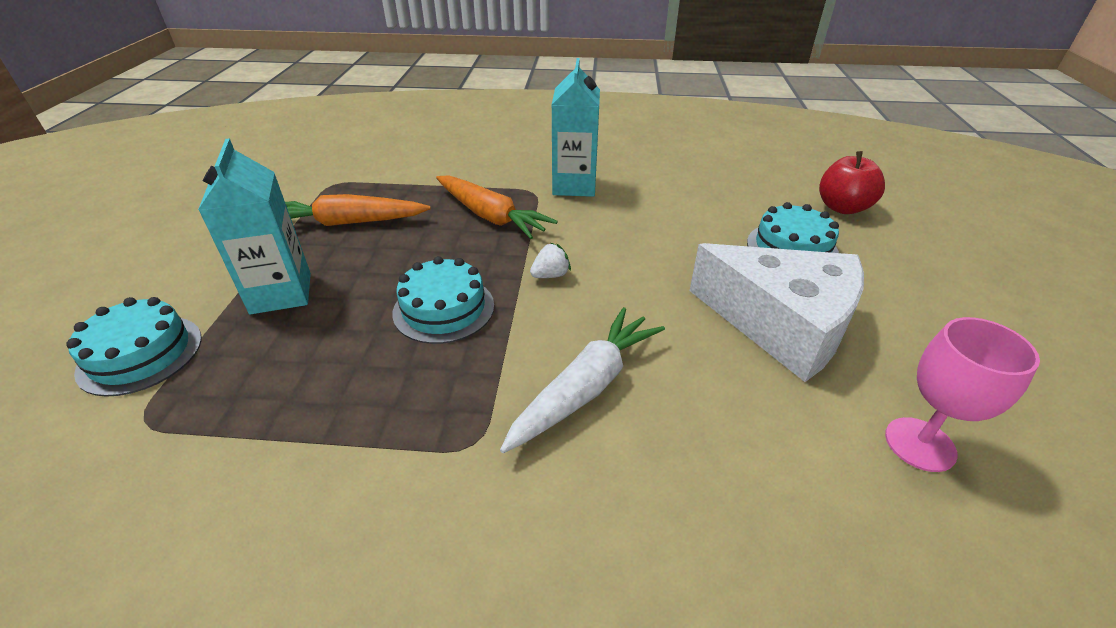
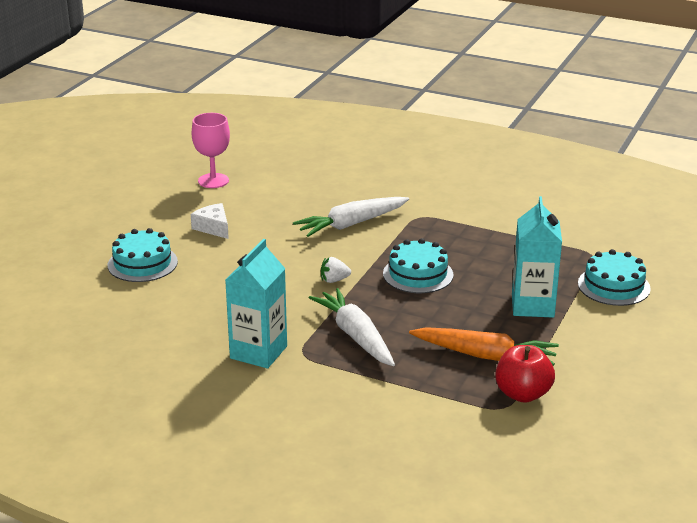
camera: 160 degrees left, 10 degrees down
orange carrot [436,175,558,239] -> white carrot [309,288,395,366]
white cheese [690,243,864,382] -> white cheese [191,203,229,239], size x0.44
red apple [819,151,885,214] -> red apple moved to [495,345,555,403]

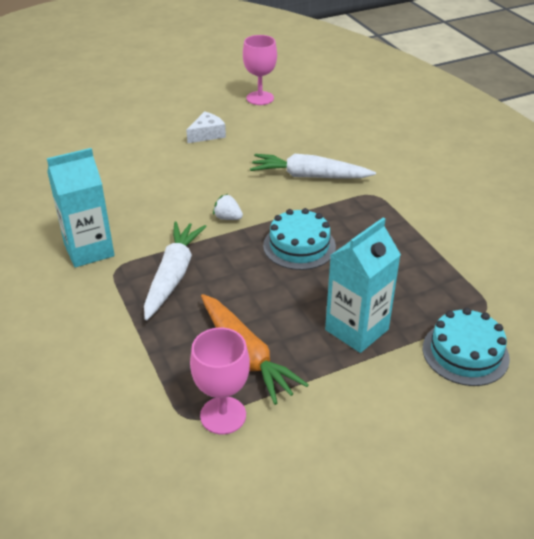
camera: 40 degrees right, 10 degrees up
turquoise cake [108,228,178,282] -> none
white cheese [191,203,229,239] -> white cheese turned 45 degrees clockwise [186,111,226,143]
red apple [495,345,555,403] -> pink goblet [190,328,250,435]

